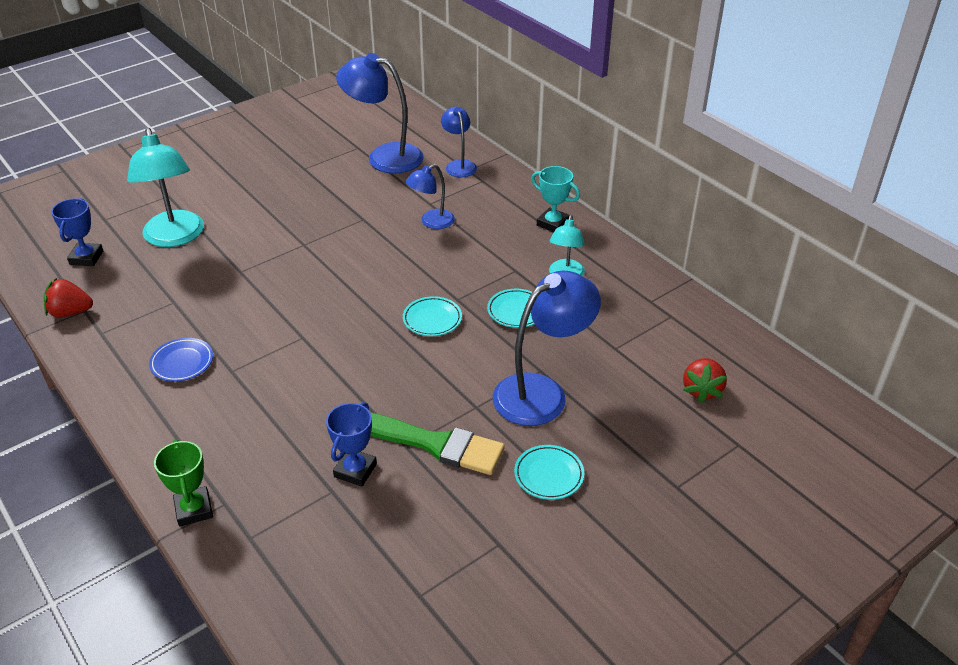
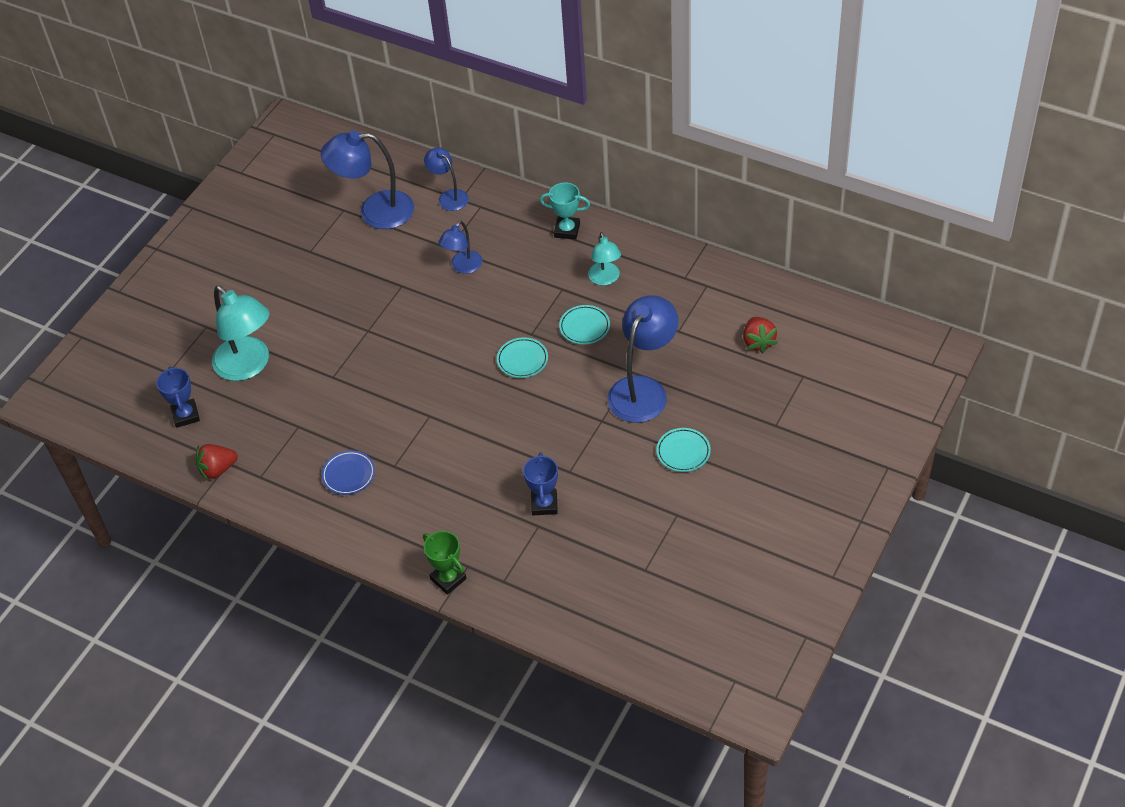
camera: 20 degrees left, 10 degrees up
green brush [370,412,505,475] -> none

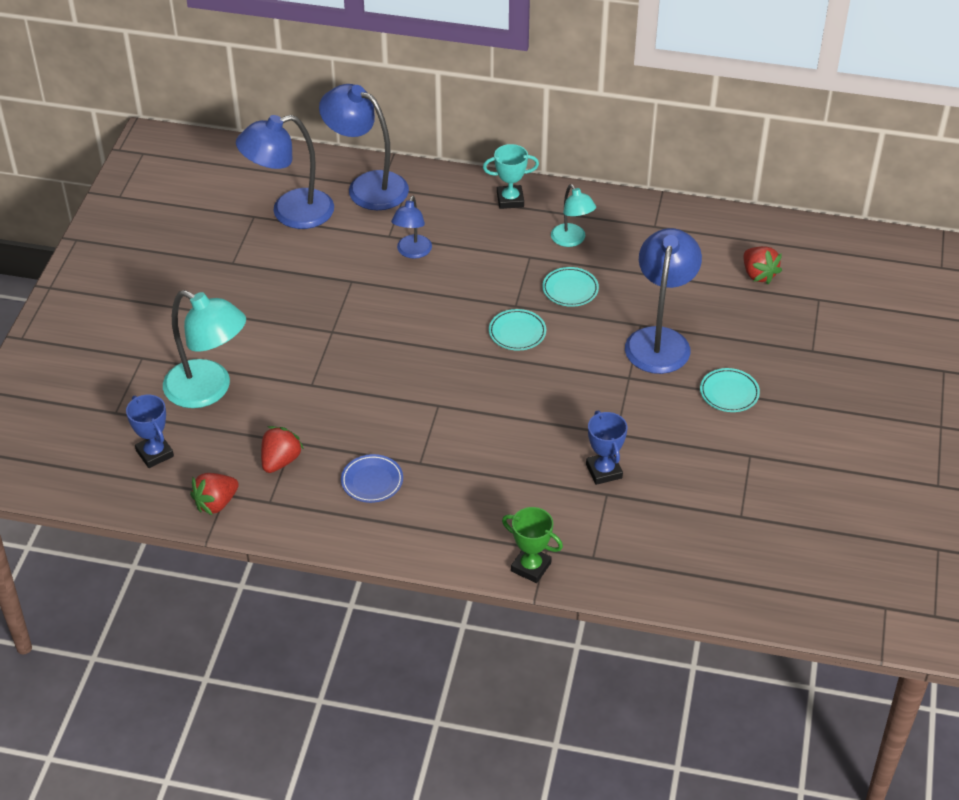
camera: 20 degrees left, 5 degrees down
blue lamp [424,147,469,211] -> blue lamp [319,84,409,210], size x1.77
none -> red strawberry [261,426,304,473]

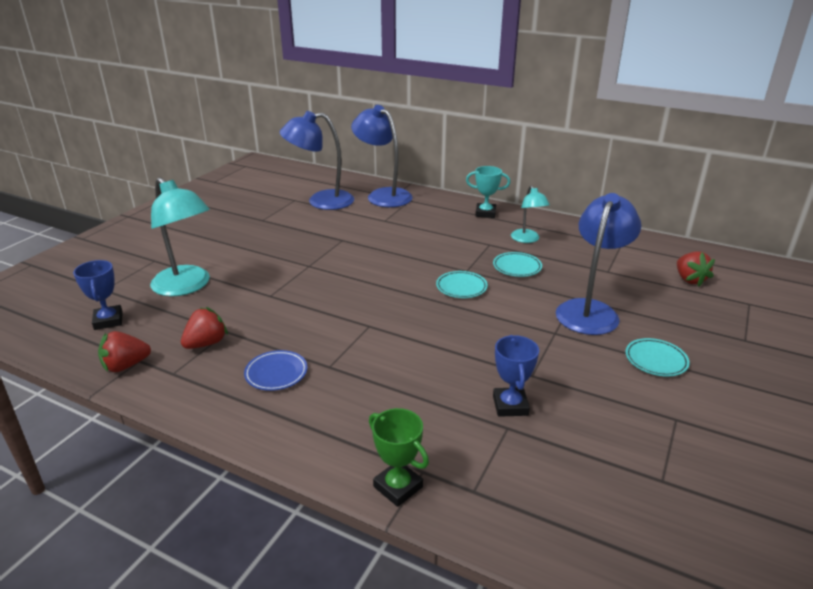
camera: 15 degrees right, 15 degrees down
blue lamp [391,196,432,259] -> none

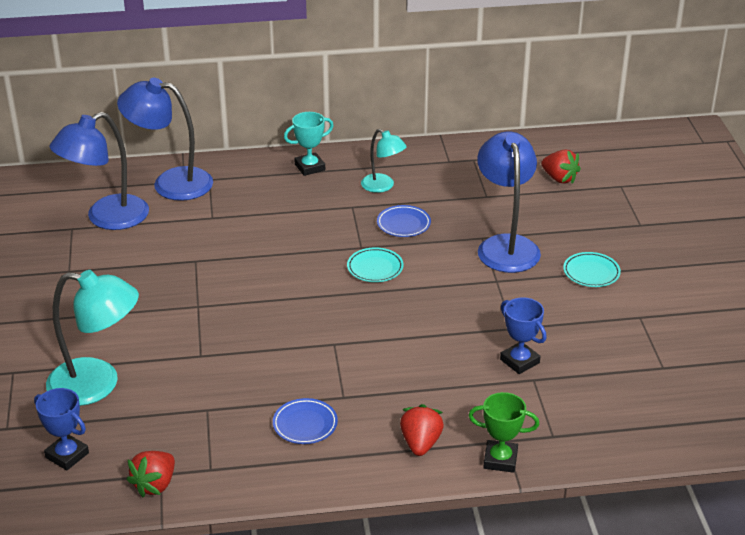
camera: 35 degrees left, 5 degrees up
red strawberry [181,307,228,349] -> red strawberry moved to [400,404,444,456]
turquoise plate [493,252,542,277] -> blue plate [377,205,431,237]

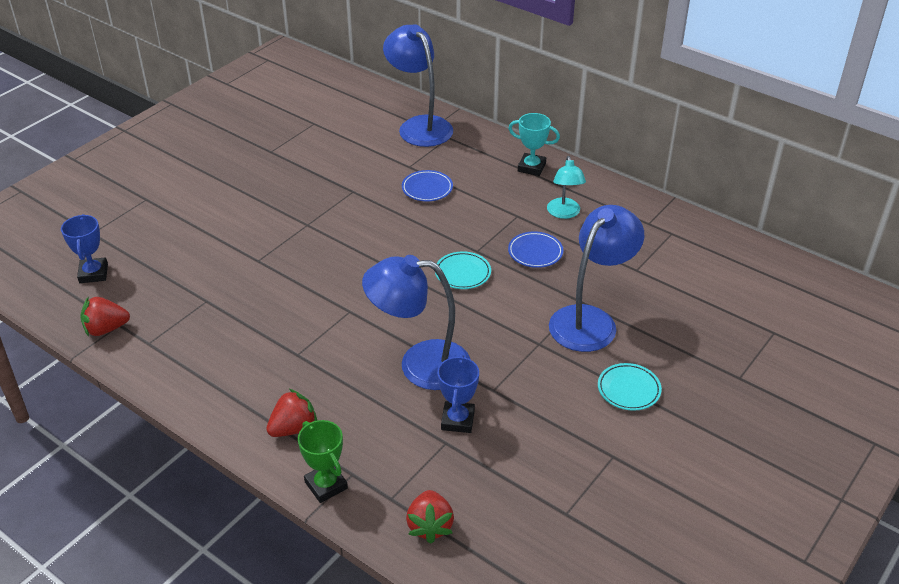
camera: 45 degrees right, 5 degrees up
turquoise lamp [46,270,139,406] -> none
blue lamp [50,112,149,230] -> blue lamp moved to [362,255,471,390]
blue plate [273,398,338,444] -> blue plate moved to [402,170,453,201]
red strawberry [541,149,581,184] -> red strawberry moved to [406,490,454,544]

